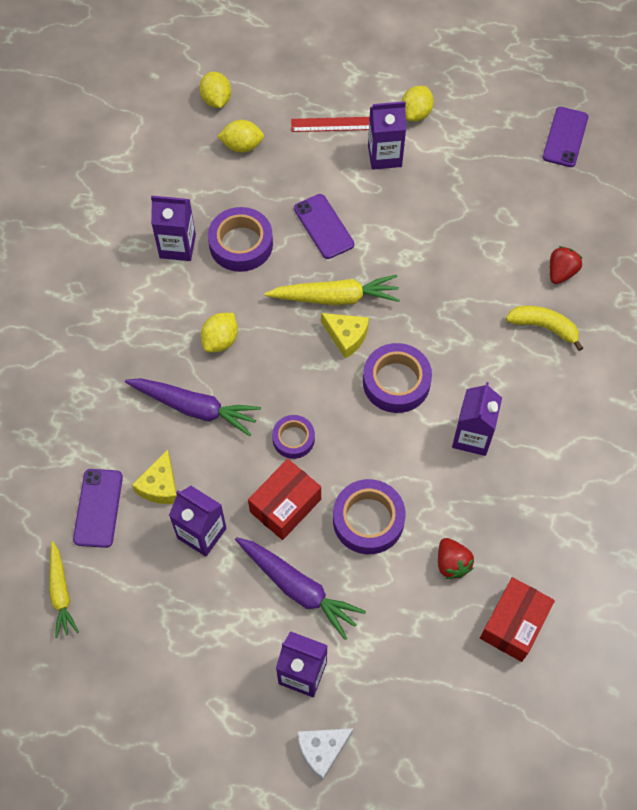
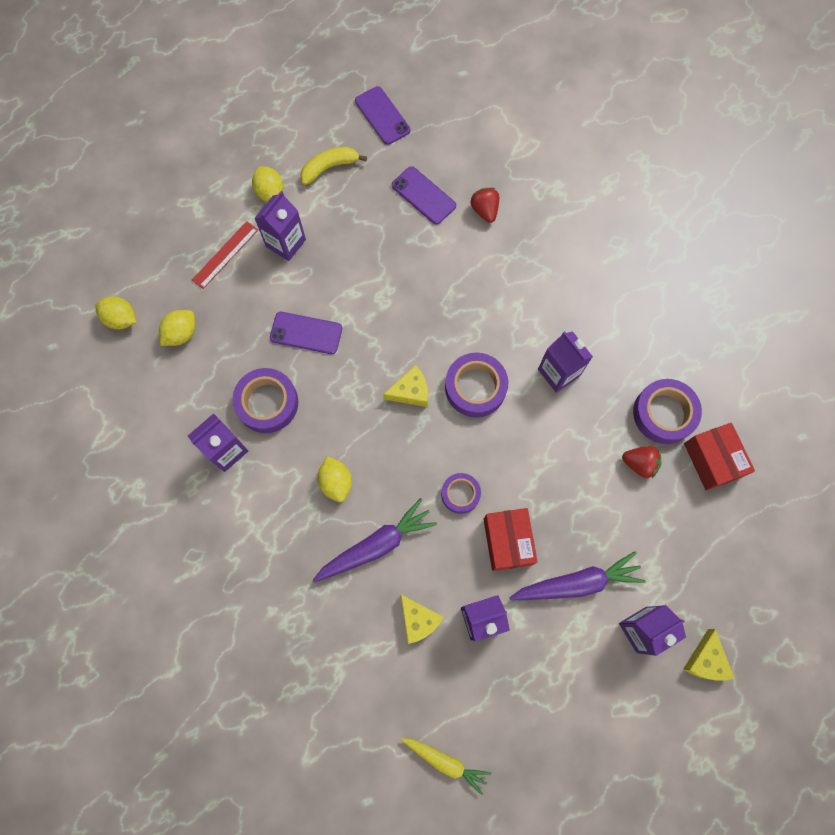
camera: 50 degrees left, 10 degrees up
purple phone [73,469,123,548] -> purple phone moved to [392,166,456,225]
yellow carrot [264,275,400,305] -> none
white cheese [297,728,354,780] -> yellow cheese [683,629,735,681]
purple tape [333,479,406,554] -> purple tape moved to [633,379,702,444]
yellow banana [506,306,583,351] -> yellow banana moved to [300,147,367,185]

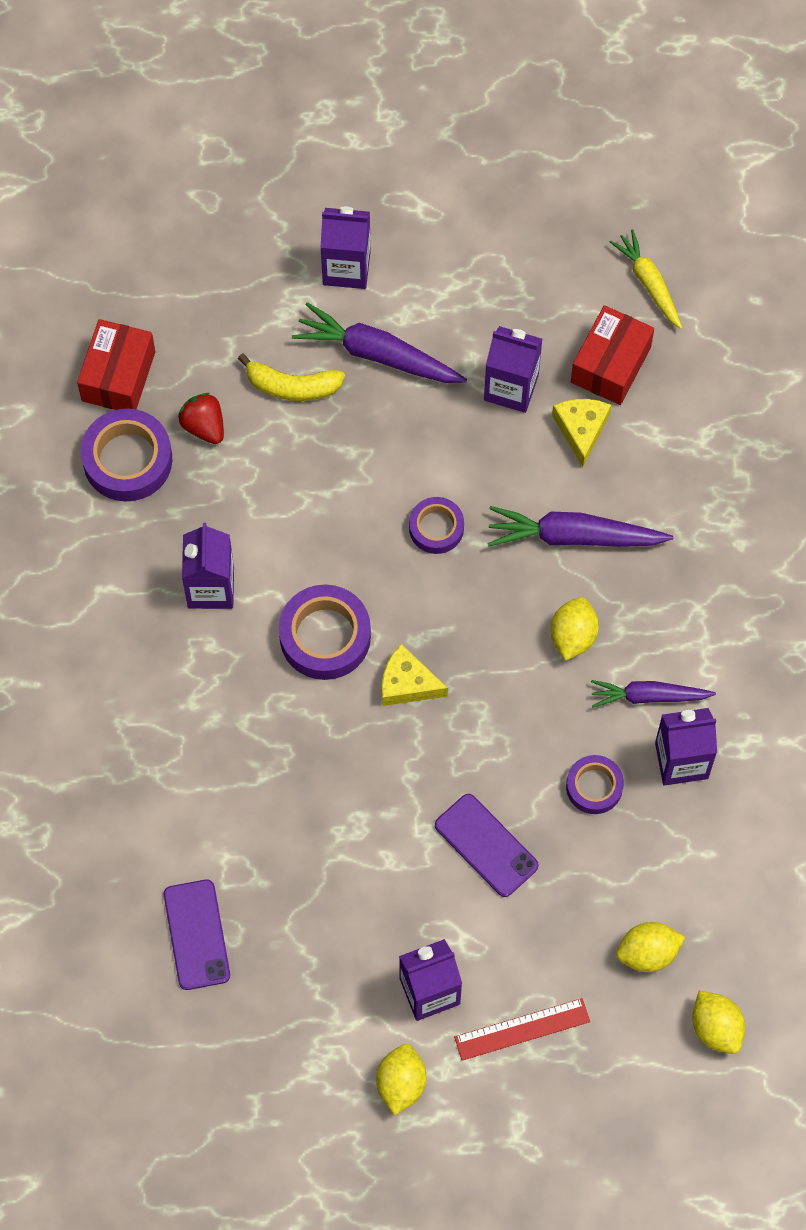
camera: 145 degrees left, 5 degrees down
purple tape [232,368,298,433] -> purple tape [566,755,624,814], size x0.61
yellow banana [300,147,367,185] -> yellow banana moved to [238,353,345,401]
purple phone [355,86,410,145] -> none
red strawberry [471,188,499,223] -> none
red box [484,508,538,571] -> red box moved to [571,305,654,405]
yellow cheese [683,629,735,681] -> none
none -> purple carrot [591,680,716,708]

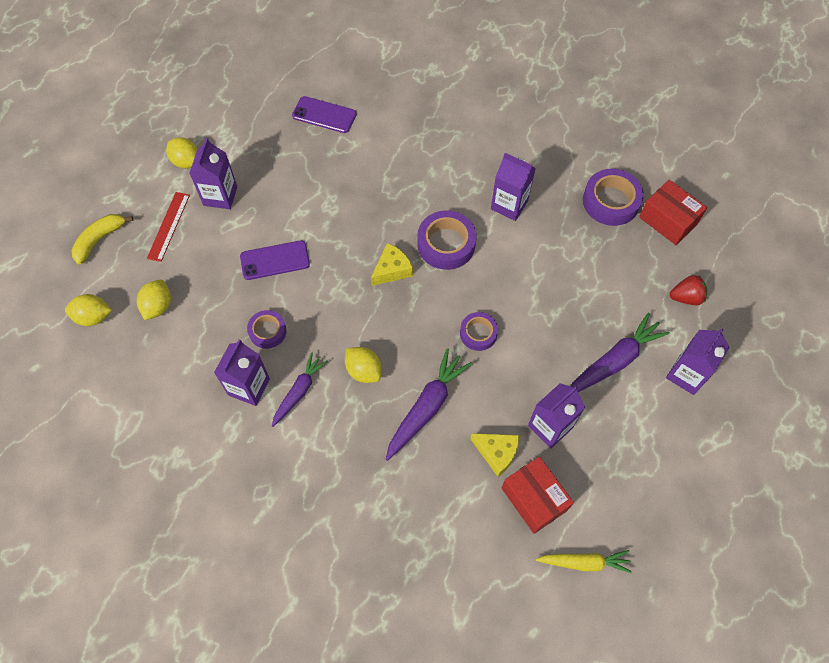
camera: 120 degrees right, 5 degrees down
red strawberry [178,393,224,444] -> red strawberry moved to [670,275,707,305]
yellow banana [238,353,345,401] -> yellow banana moved to [71,214,133,265]

